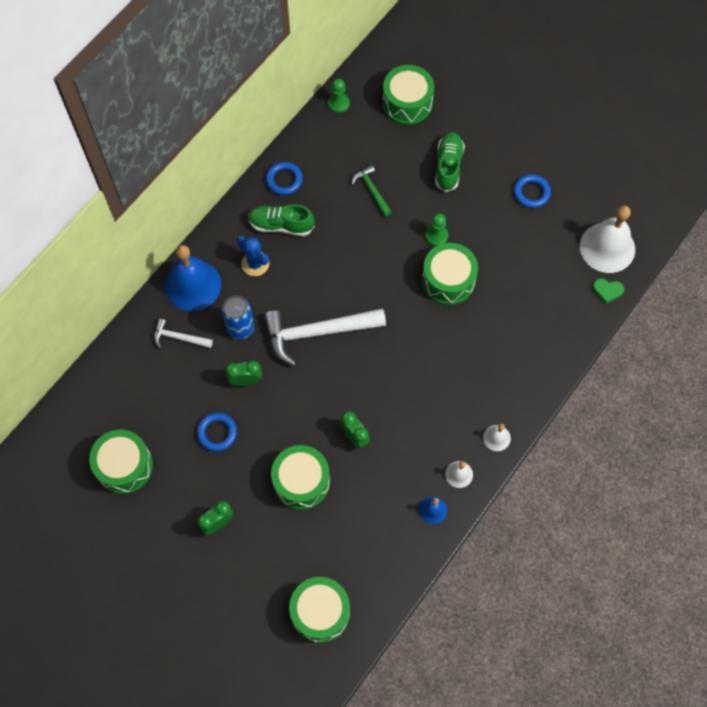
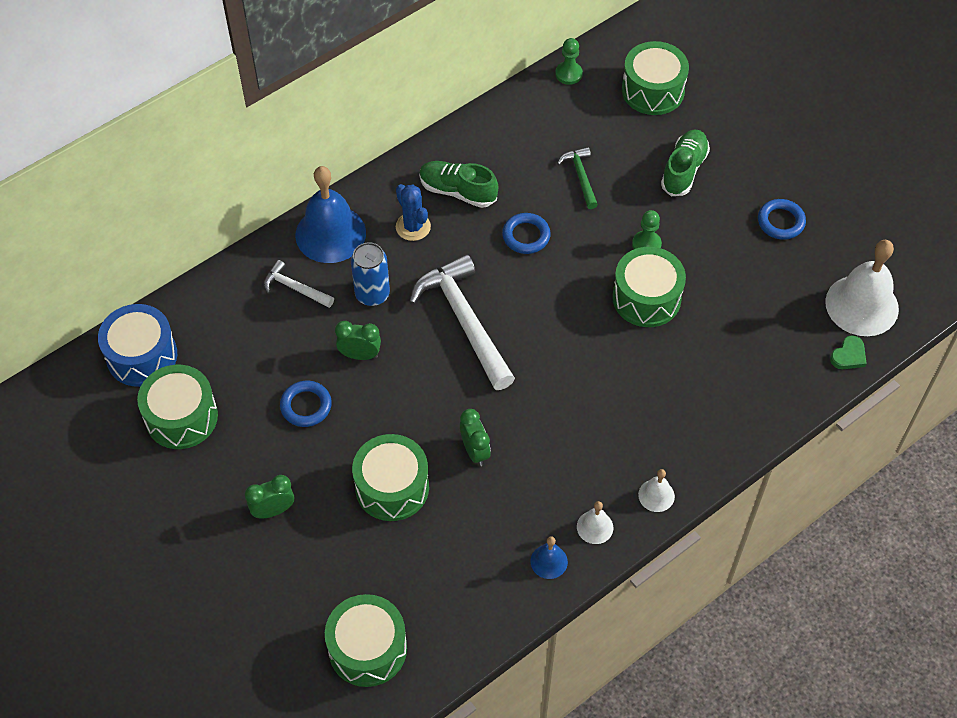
camera: 15 degrees right, 10 degrees down
white hammer [264,309,386,366] -> white hammer turned 60 degrees clockwise [409,254,515,390]
blue ring [266,162,303,195] -> blue ring moved to [502,213,551,254]
green heart [593,278,624,304] -> green heart turned 75 degrees counterclockwise [830,335,867,369]
none -> blue drum [98,304,177,387]

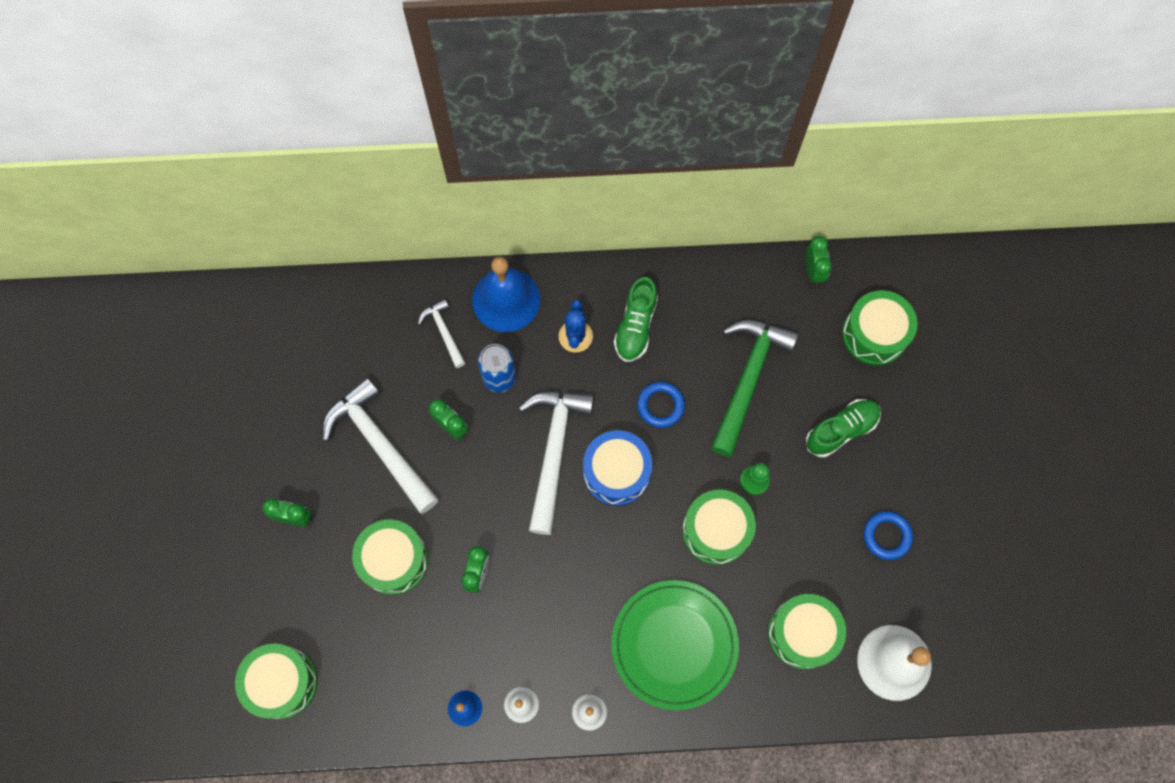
camera: 35 degrees right, 15 degrees up
blue drum [98,304,177,387] -> blue drum moved to [583,430,652,506]
green drum [137,365,218,449] -> green drum moved to [768,594,846,669]
blue ring [280,381,332,427] -> white hammer [322,377,439,514]
green shoe [419,161,499,208] -> green shoe turned 135 degrees counterclockwise [614,277,658,362]
green pawn [555,38,583,85] -> green clock [806,236,832,286]
green hammer [557,147,598,209] -> green hammer [711,319,798,457], size x2.01
green heart [830,335,867,369] -> none
none -> green plate [611,580,739,710]

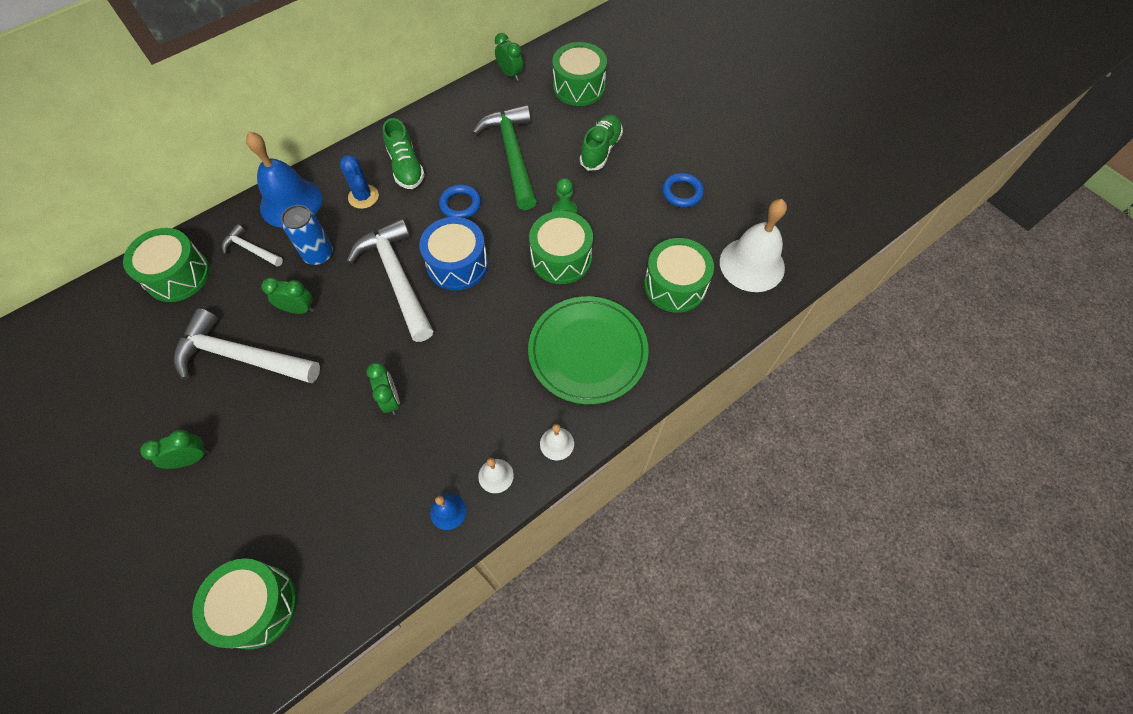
camera: 35 degrees left, 10 degrees down
green drum [352,519,428,595] -> green drum moved to [123,228,210,302]

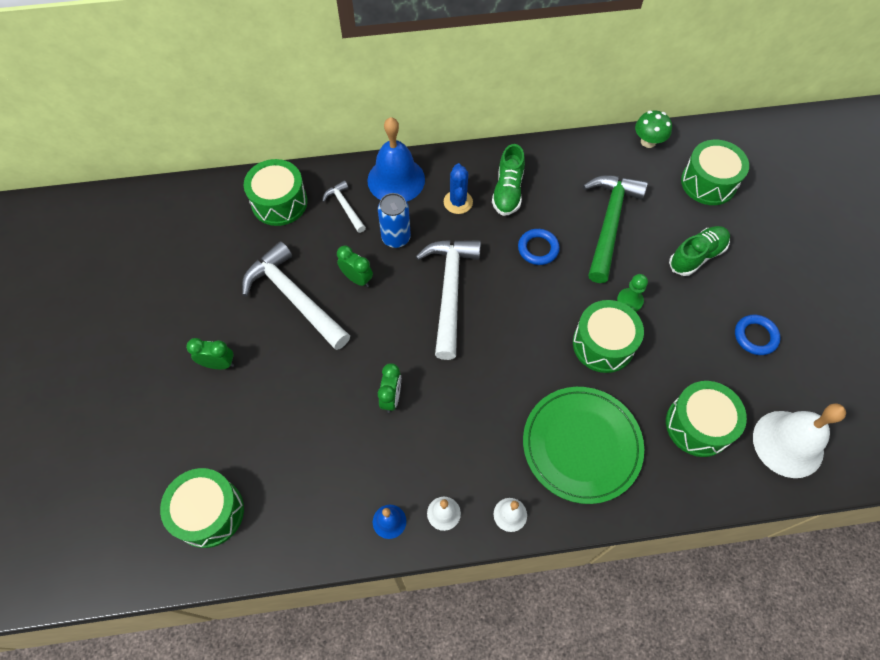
camera: 30 degrees right, 0 degrees up
blue drum [419,217,488,290] -> none
green clock [495,33,523,81] -> green mushroom [635,110,672,148]

